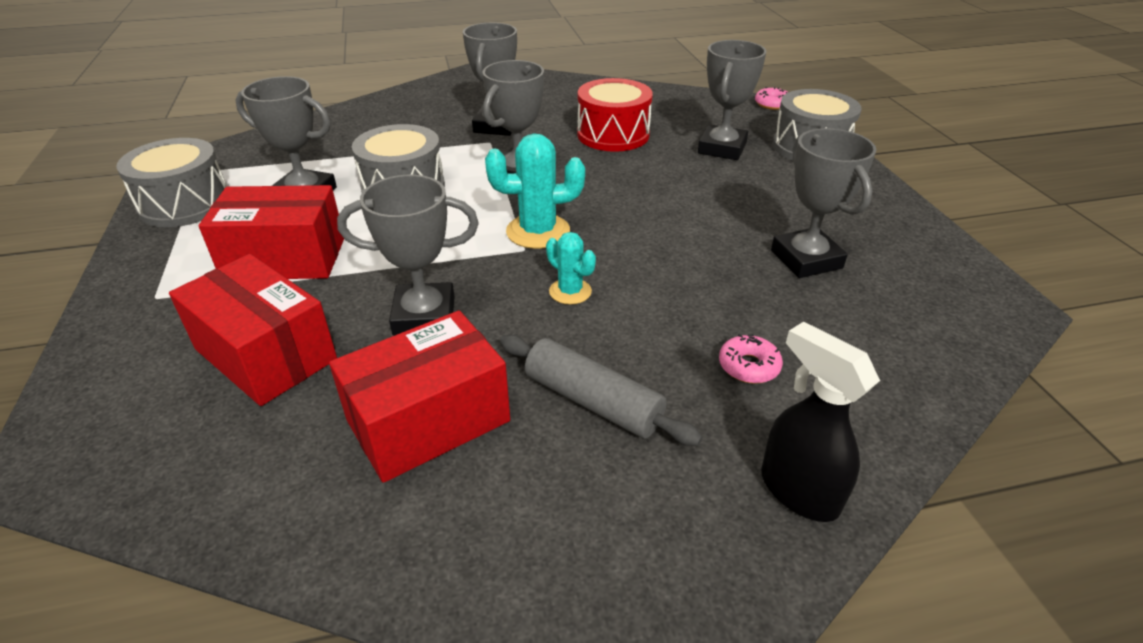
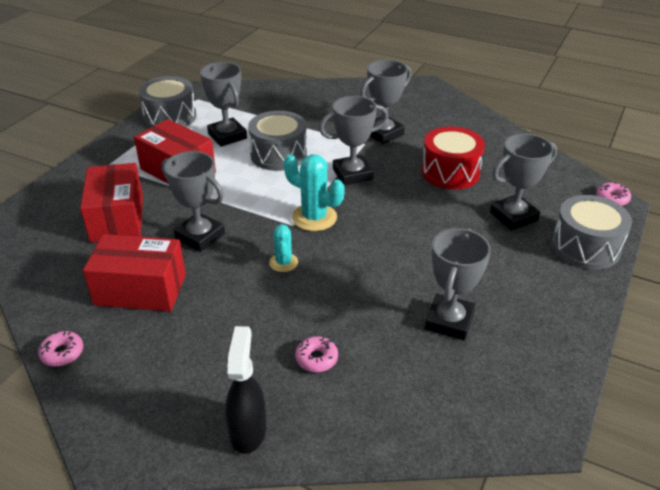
camera: 40 degrees right, 0 degrees up
grey rolling pin [500,335,702,446] -> none
none -> pink donut [38,331,83,367]

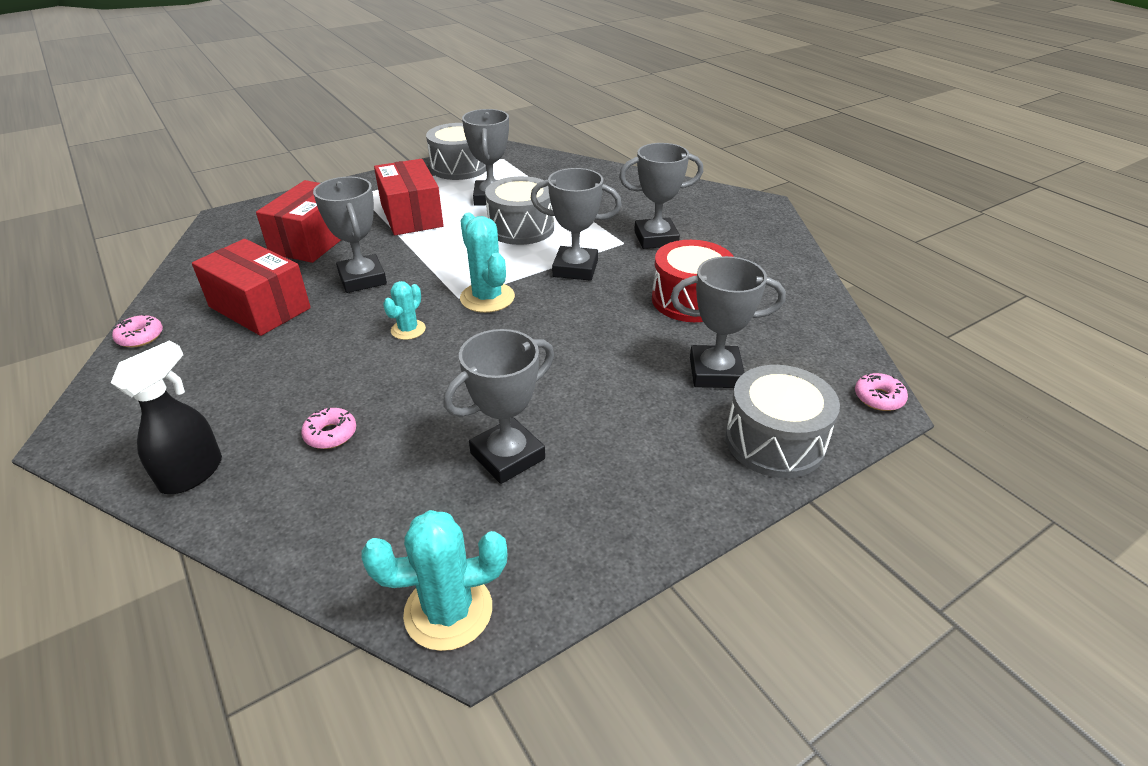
camera: 30 degrees right, 0 degrees up
none -> turquoise cactus [361,510,507,651]

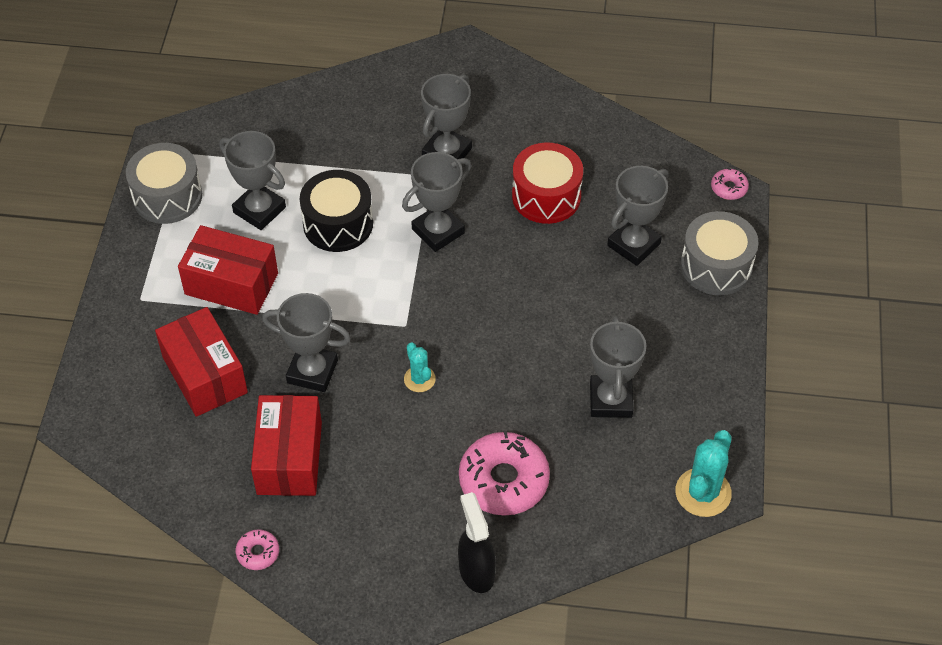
camera: 50 degrees left, 15 degrees up
red box [192,239,311,336] -> red box turned 75 degrees counterclockwise [251,395,322,496]
pink donut [301,408,356,449] -> pink donut [459,431,550,516], size x2.14
turquoise cactus [460,213,515,313] -> none
grey drum [485,176,554,245] -> black drum [300,170,373,252]

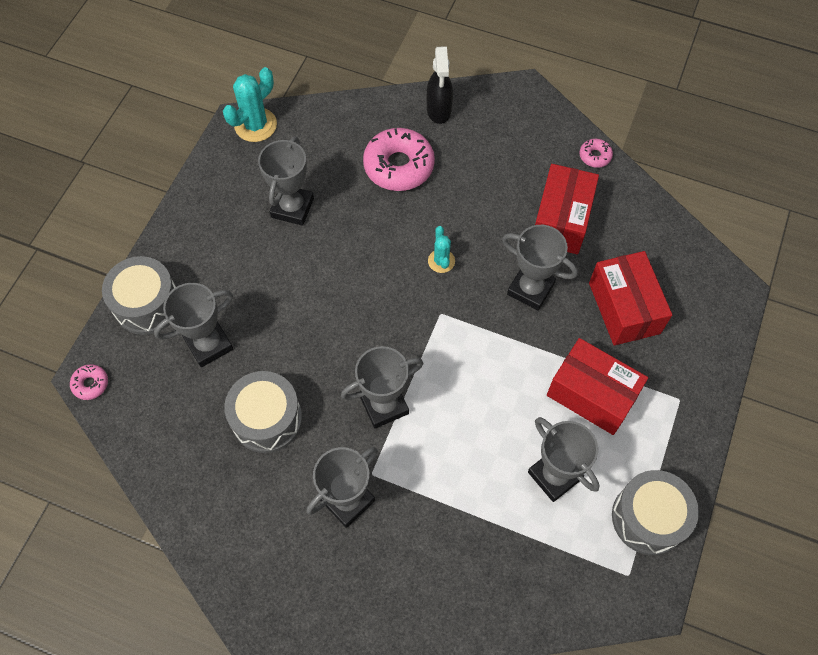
camera: 165 degrees left, 10 degrees up
black drum [300,170,373,252] -> none
red drum [512,143,583,224] -> grey drum [224,371,302,453]

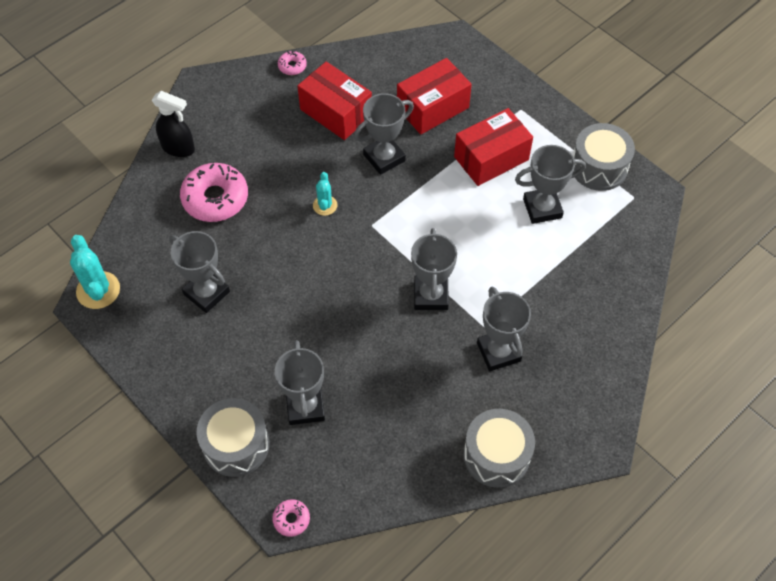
camera: 65 degrees left, 5 degrees down
grey drum [224,371,302,453] -> grey drum moved to [463,409,535,488]
turquoise cactus [428,226,455,273] -> turquoise cactus turned 75 degrees clockwise [313,172,338,216]
red box [589,251,672,345] -> red box turned 45 degrees counterclockwise [397,58,472,134]

